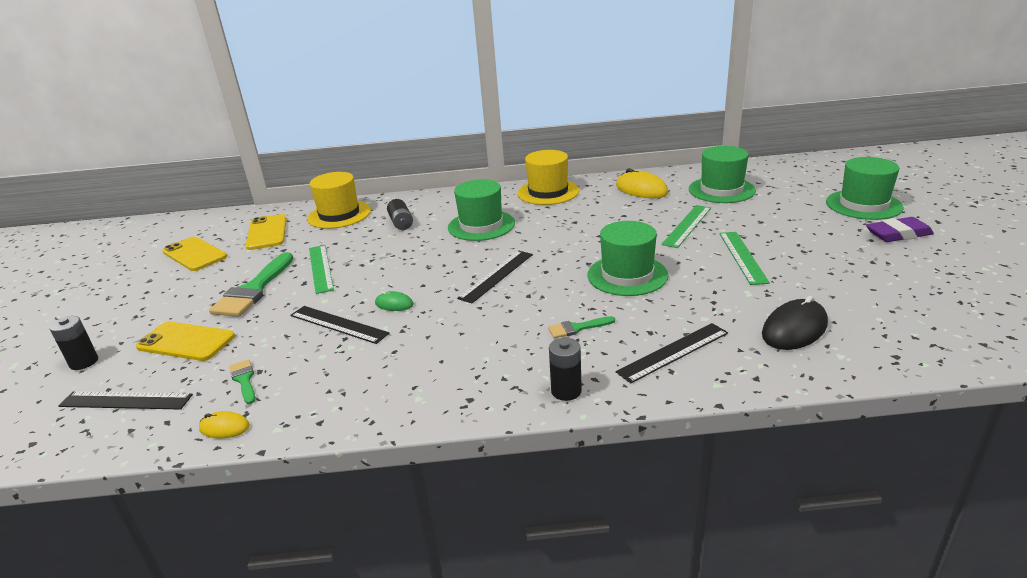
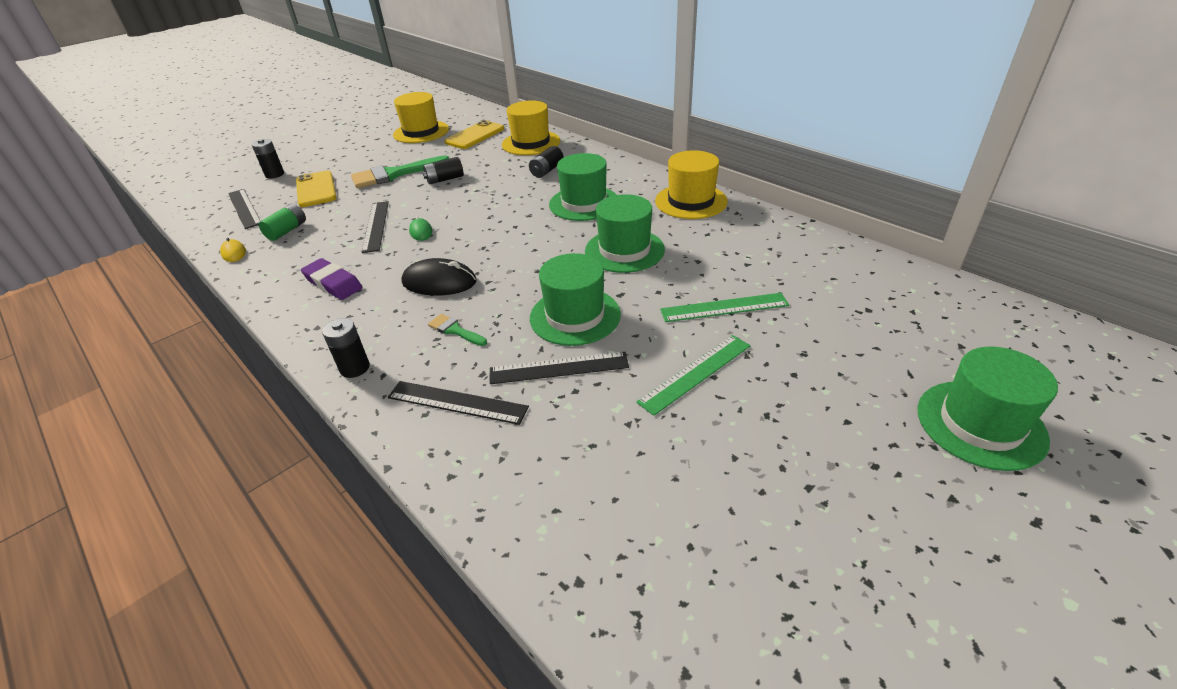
camera: 50 degrees right, 10 degrees up
yellow phone [162,236,227,271] -> yellow hat [393,92,449,143]
green brush [229,359,255,404] -> green battery [259,203,306,241]
green ruler [309,245,334,294] -> black battery [423,157,464,184]
black ruler [457,251,533,303] -> black ruler moved to [490,352,629,384]
yellow mouse [616,168,668,198] -> none
green hat [689,146,756,203] -> green hat moved to [585,194,665,273]
black mouse [762,296,828,350] -> black mouse moved to [402,258,477,295]
purple eraser [866,217,934,242] -> purple eraser moved to [301,258,363,300]

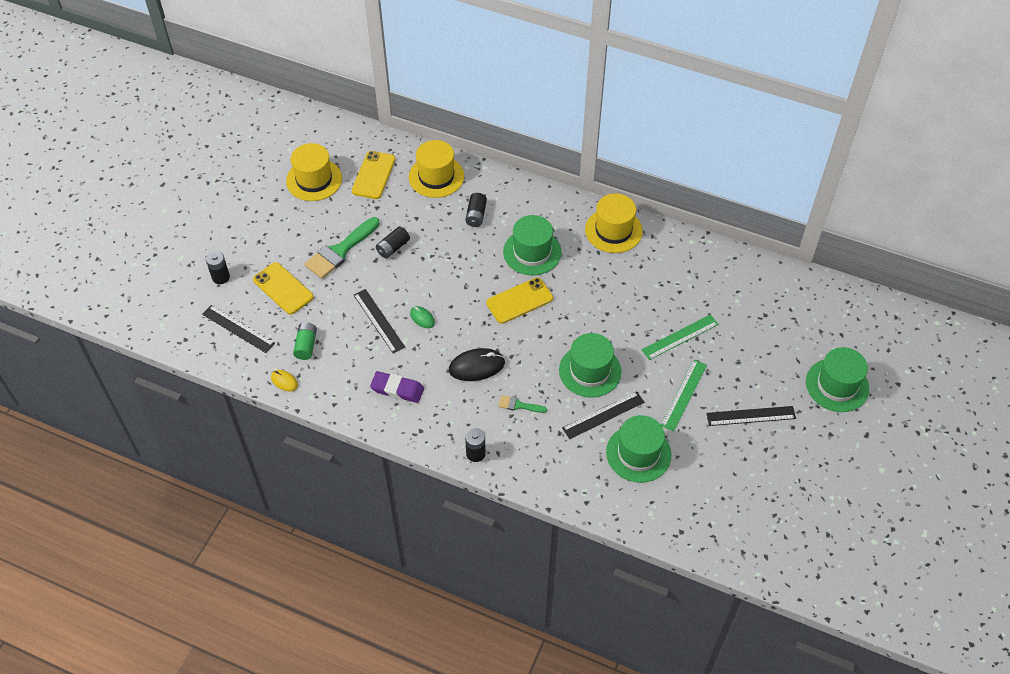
camera: 25 degrees left, 15 degrees up
black ruler [388,381,529,425] -> black ruler moved to [706,406,796,426]
green hat [585,194,665,273] -> green hat moved to [606,415,671,483]
none -> yellow phone [486,277,553,324]

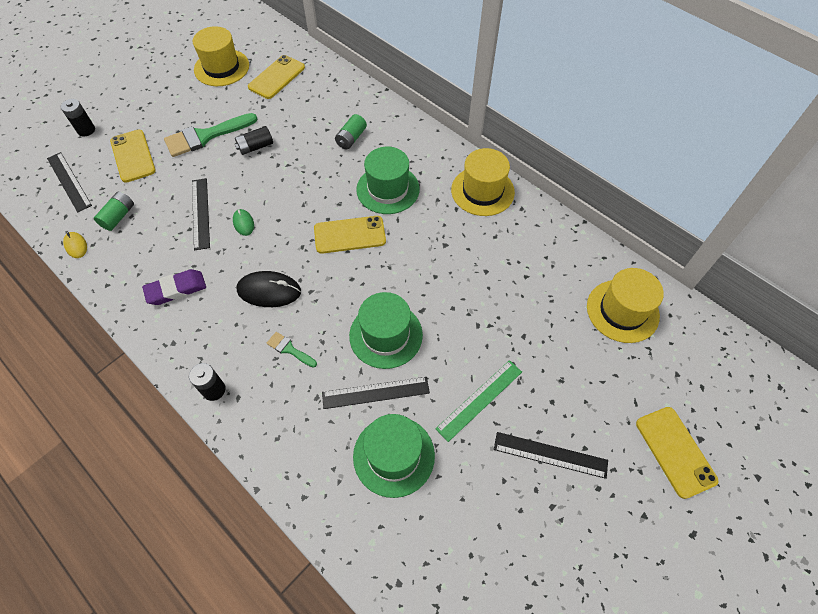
camera: 20 degrees right, 5 degrees up
purple eraser [370,371,424,403] -> purple eraser turned 60 degrees counterclockwise [142,269,206,305]
yellow hat [409,140,464,198] -> yellow hat moved to [587,268,664,343]
black battery [465,193,487,227] -> green battery [335,114,367,149]
green ruler [641,314,719,360] -> none
green hat [806,347,869,412] -> yellow phone [636,407,718,499]

